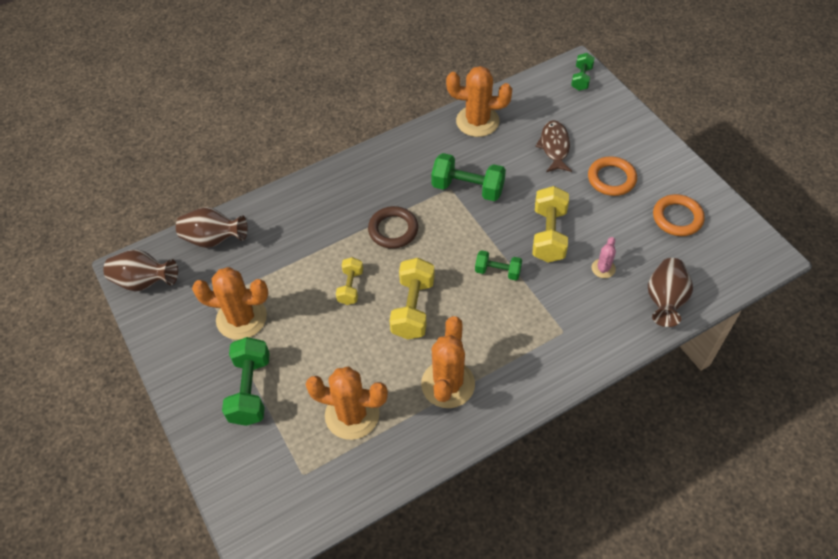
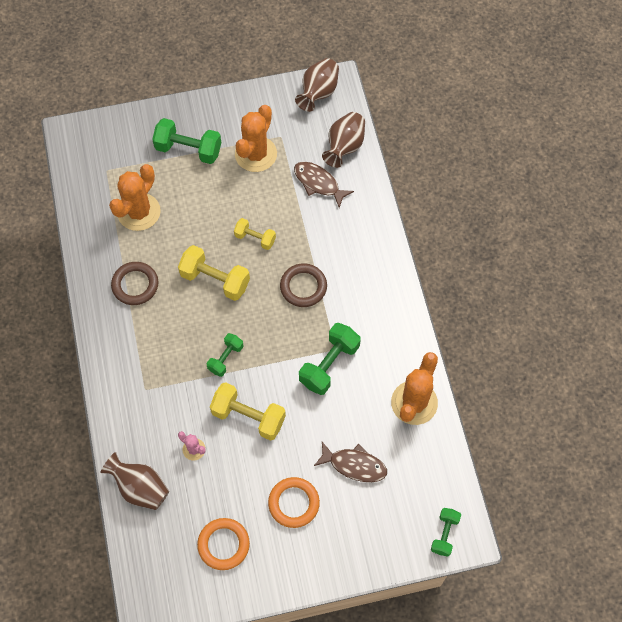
camera: 105 degrees right, 10 degrees up
orange cactus [421,316,475,408] -> brown ring [111,262,159,305]
green dumbbell [571,53,595,91] -> green dumbbell turned 75 degrees clockwise [431,508,461,557]
none -> brown fish [294,162,354,208]

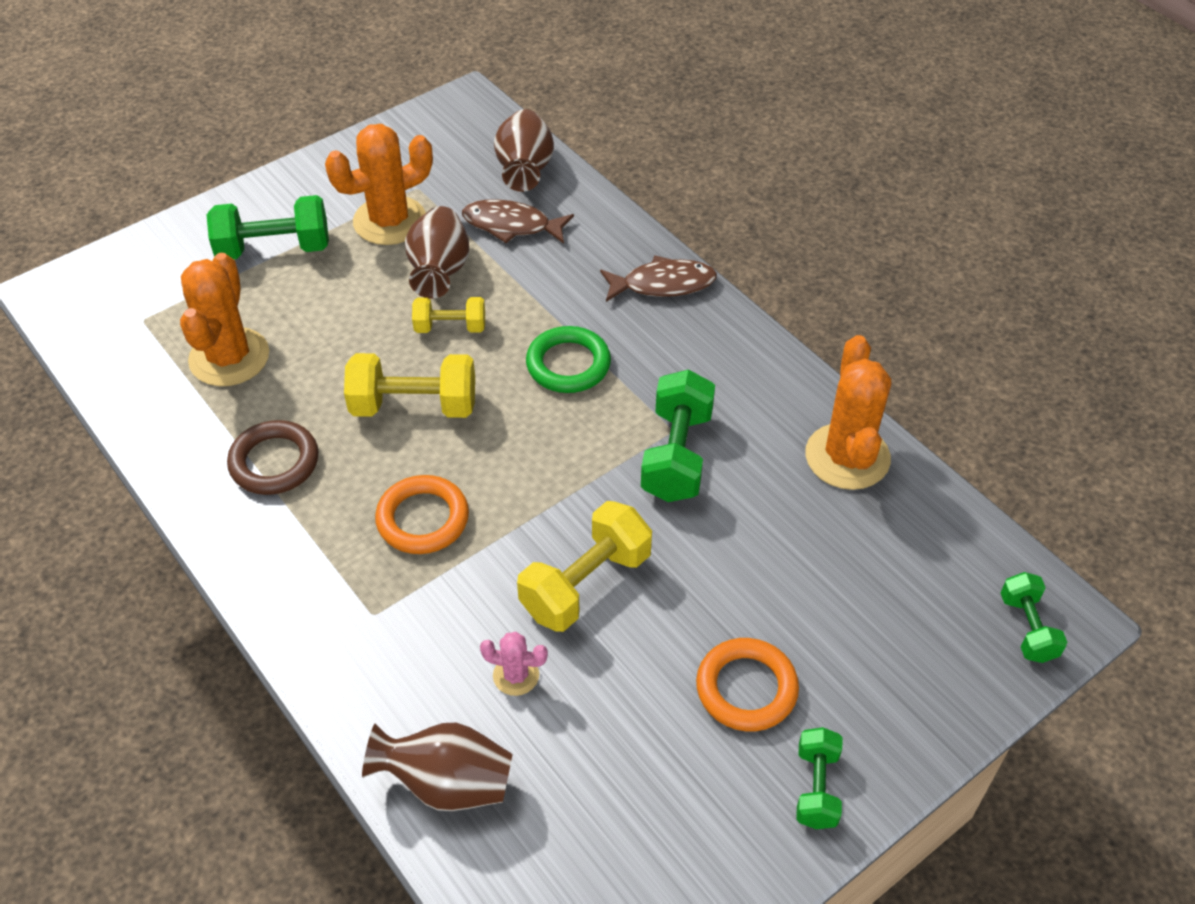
camera: 25 degrees left, 15 degrees down
orange ring [197,518,250,570] -> orange ring moved to [375,475,469,554]
green dumbbell [207,333,244,377] -> green dumbbell moved to [796,727,842,829]
yellow dumbbell [210,382,286,441] -> yellow dumbbell turned 45 degrees counterclockwise [517,501,652,632]
orange cactus [235,105,277,172] -> orange cactus turned 60 degrees clockwise [325,124,433,245]
brown ring [280,263,327,307] -> green ring [526,326,611,393]
brown vase [295,58,339,112] -> brown vase moved to [405,206,469,299]
brown fish [314,442,387,482] -> brown fish moved to [600,255,717,302]

